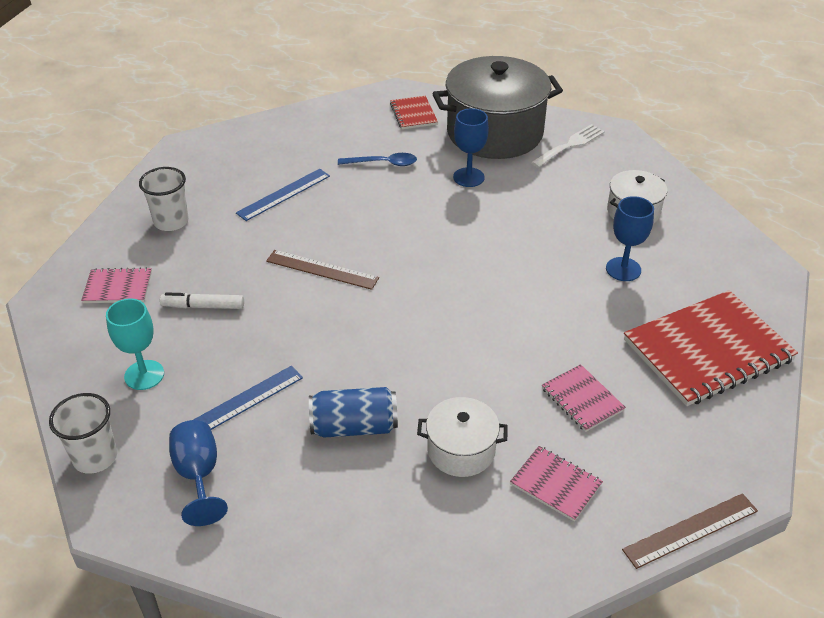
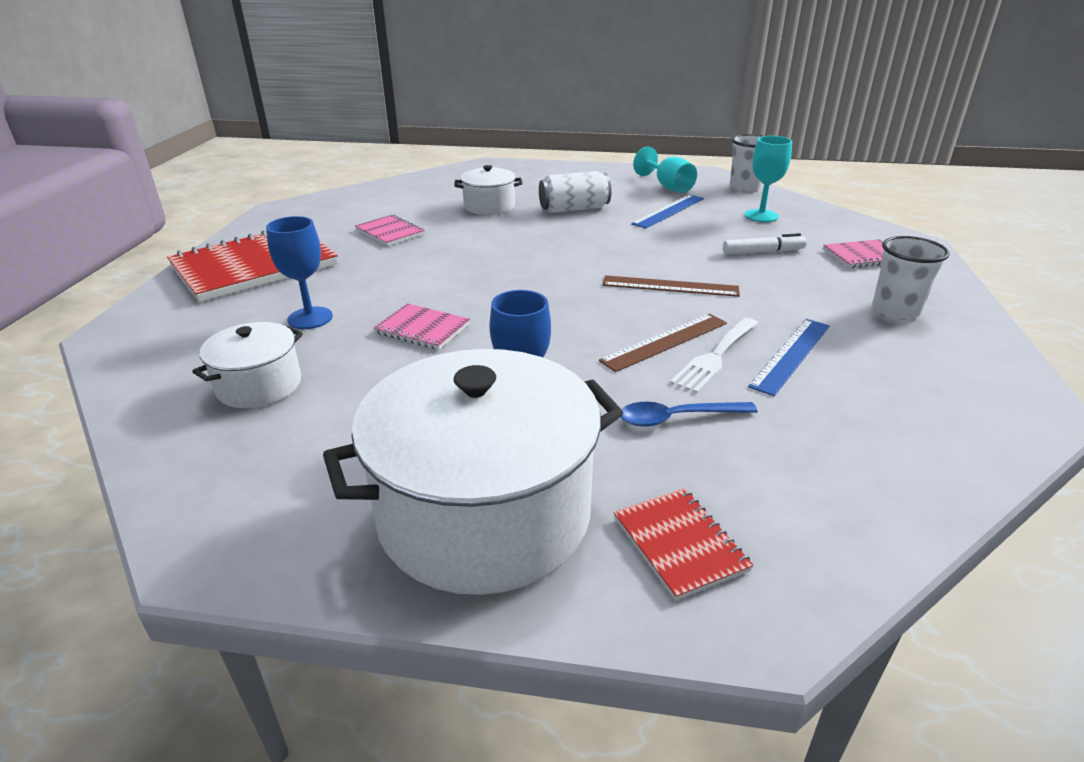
camera: 170 degrees right, 10 degrees down
blue goblet [169,420,228,526] -> turquoise goblet [633,146,697,193]
blue can [309,387,398,438] -> white can [539,171,611,213]
grey pot [432,56,563,159] -> white pot [323,349,623,595]
pink notebook [510,446,603,522] -> pink notebook moved to [374,303,470,350]
white fork [531,124,605,168] -> white fork moved to [670,317,758,393]
brown ruler [622,493,758,569] -> brown ruler moved to [599,314,727,372]

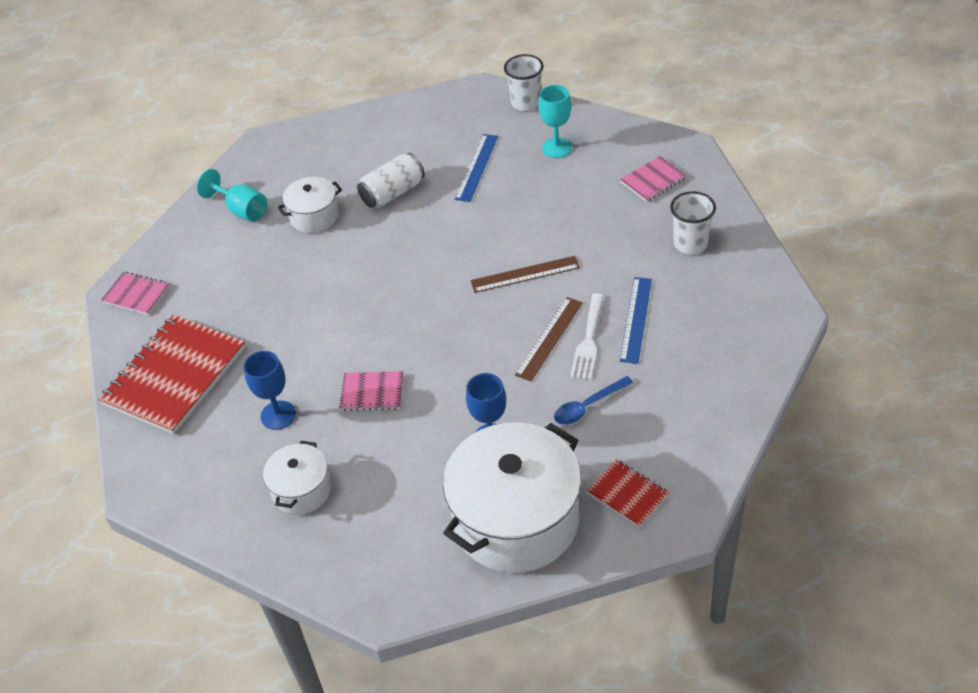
camera: 20 degrees left, 15 degrees up
pink notebook [355,214,425,246] -> pink notebook moved to [101,272,170,315]
turquoise goblet [633,146,697,193] -> turquoise goblet moved to [197,169,267,222]
white marker [723,233,807,255] -> none

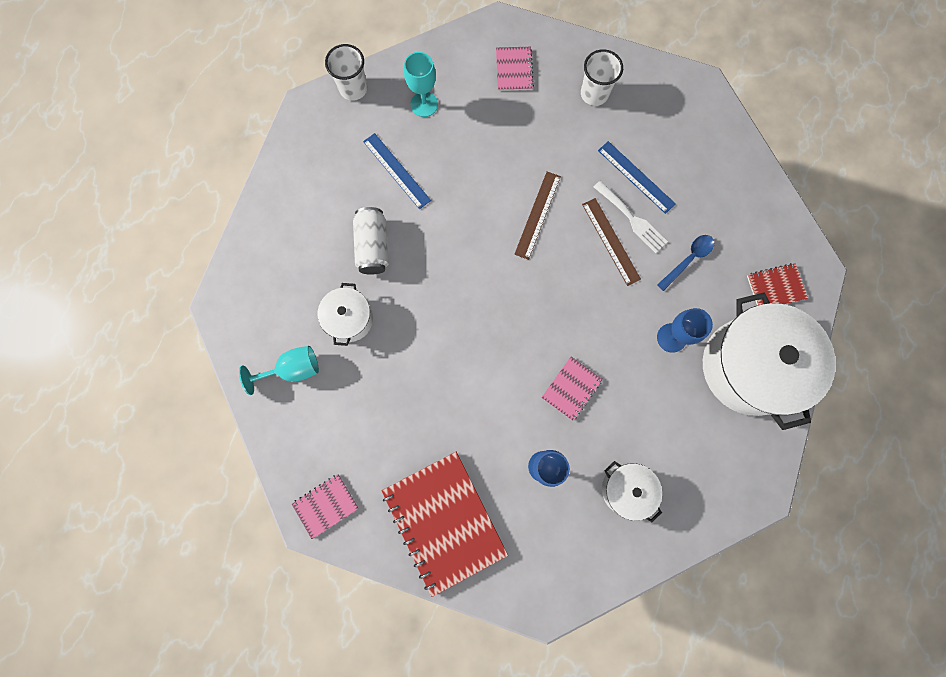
camera: 60 degrees left, 30 degrees up
blue spoon [554,376,633,425] -> blue spoon turned 135 degrees counterclockwise [657,235,714,291]

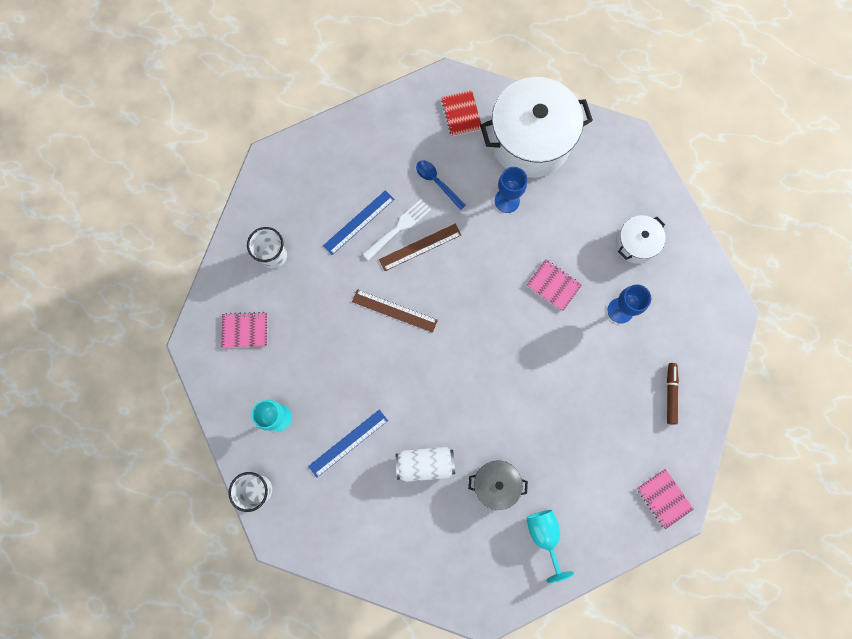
camera: 90 degrees left, 0 degrees up
white pot [317,283,373,346] -> grey pot [468,461,528,510]
red notebook [382,452,508,597] -> brown marker [667,363,679,425]

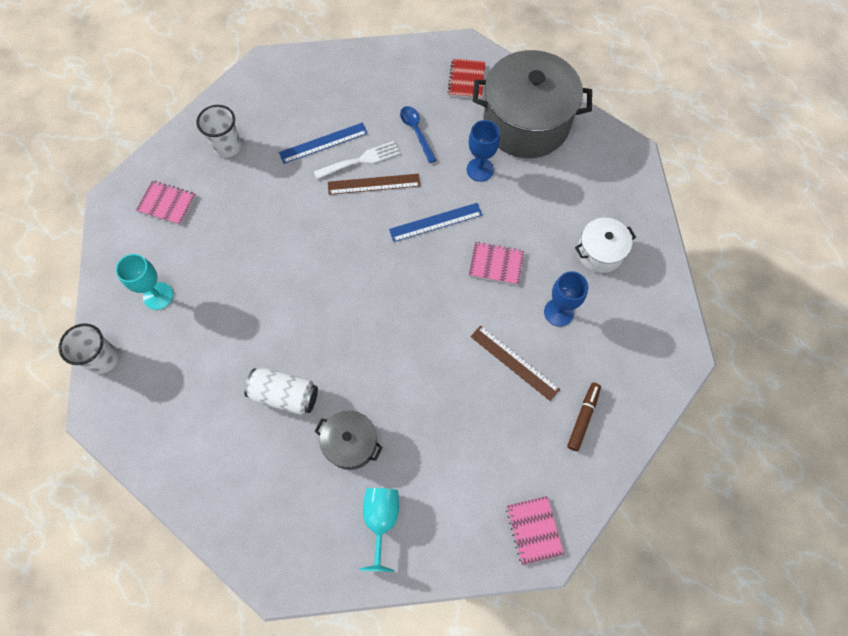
camera: 20 degrees right, 10 degrees down
blue ruler [308,410,388,478] -> blue ruler moved to [389,203,482,242]
brown ruler [352,289,438,333] -> brown ruler moved to [470,325,560,401]
white pot [480,77,593,178] -> grey pot [473,50,592,158]
pink notebook [526,259,582,311] -> pink notebook turned 45 degrees counterclockwise [469,242,524,285]

